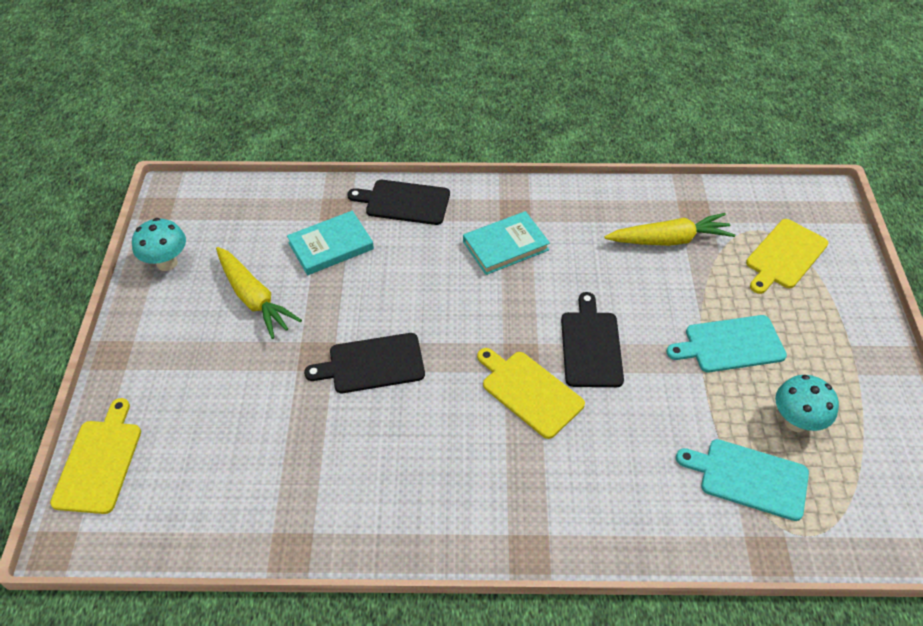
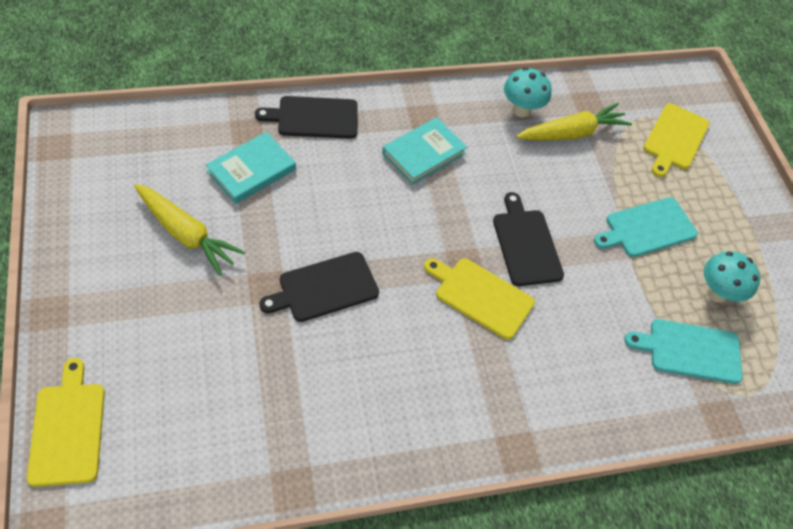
camera: 20 degrees left, 5 degrees up
turquoise mushroom [132,218,186,271] -> turquoise mushroom moved to [504,67,551,117]

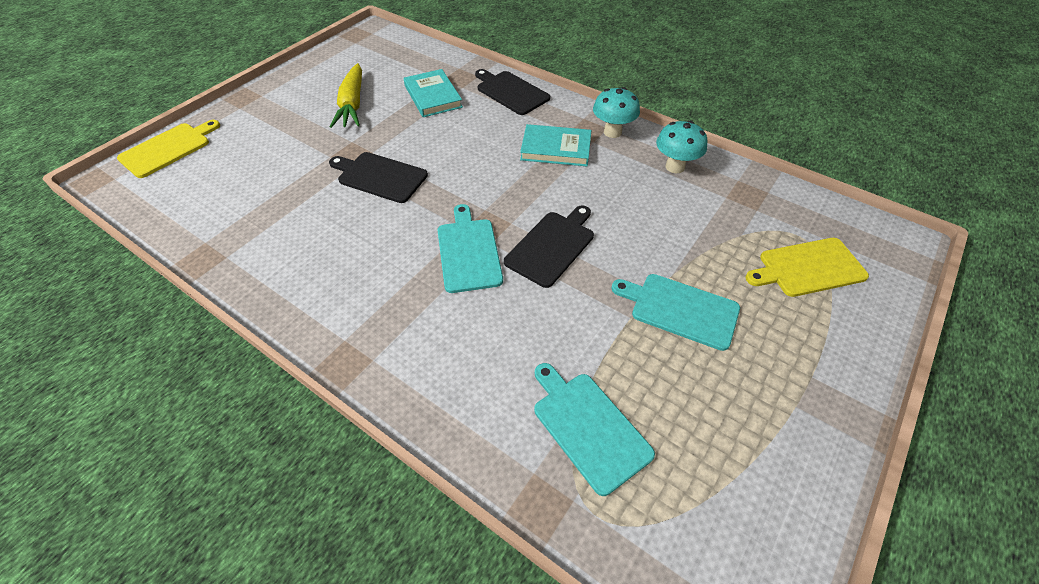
camera: 55 degrees right, 5 degrees down
turquoise book [206,132,296,204] -> turquoise book turned 60 degrees clockwise [404,69,463,117]
yellow cutting board [424,258,535,340] -> turquoise cutting board [438,204,503,293]
yellow carrot [516,103,632,140] -> none
turquoise mushroom [704,251,760,303] -> turquoise mushroom moved to [593,87,640,138]

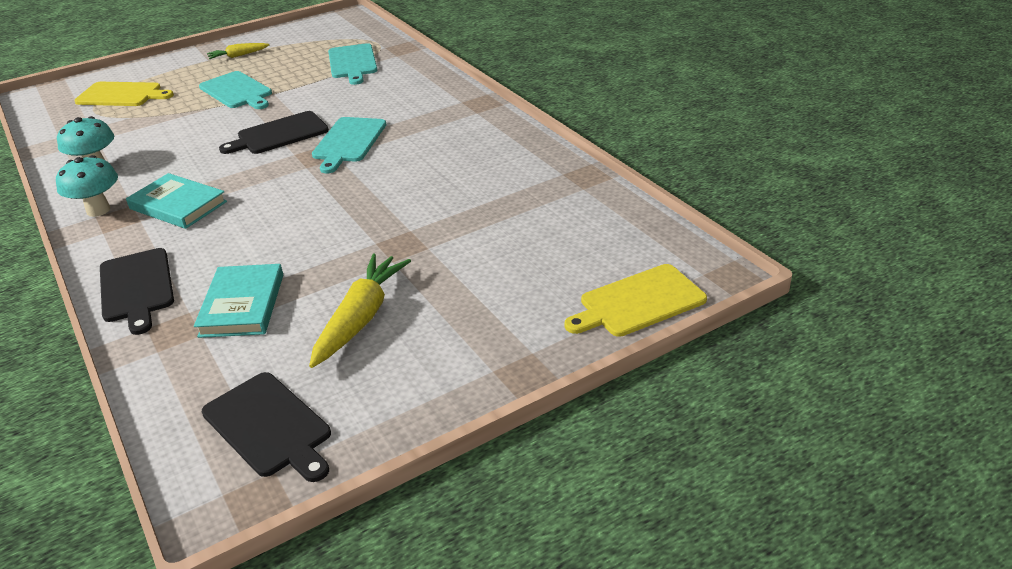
camera: 155 degrees left, 15 degrees down
black cutting board [329,152,428,203] -> black cutting board moved to [202,372,331,482]
none -> yellow carrot [207,43,269,59]

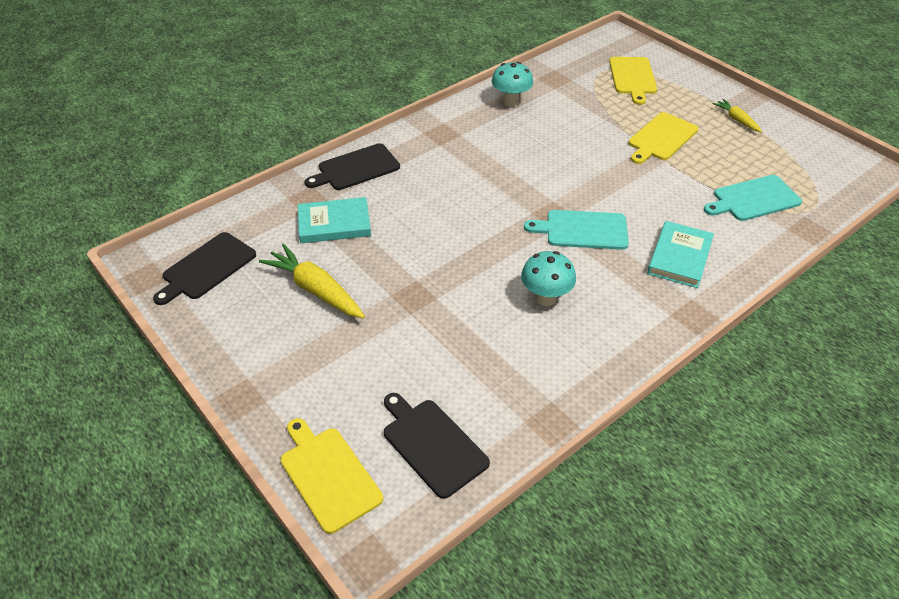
camera: 80 degrees right, 10 degrees up
turquoise mushroom [56,155,118,217] -> turquoise mushroom moved to [521,251,576,306]
turquoise book [126,173,227,229] -> turquoise book moved to [647,221,714,288]
turquoise cutting board [199,71,272,109] -> yellow cutting board [628,112,698,164]
black cutting board [219,111,329,154] -> black cutting board moved to [384,393,490,499]
yellow carrot [309,254,411,368] -> yellow carrot turned 150 degrees counterclockwise [259,244,365,319]

